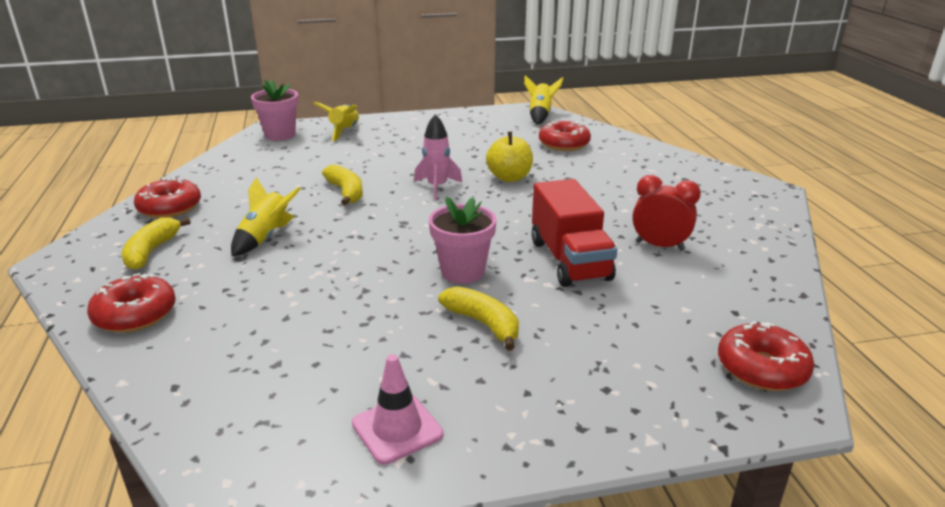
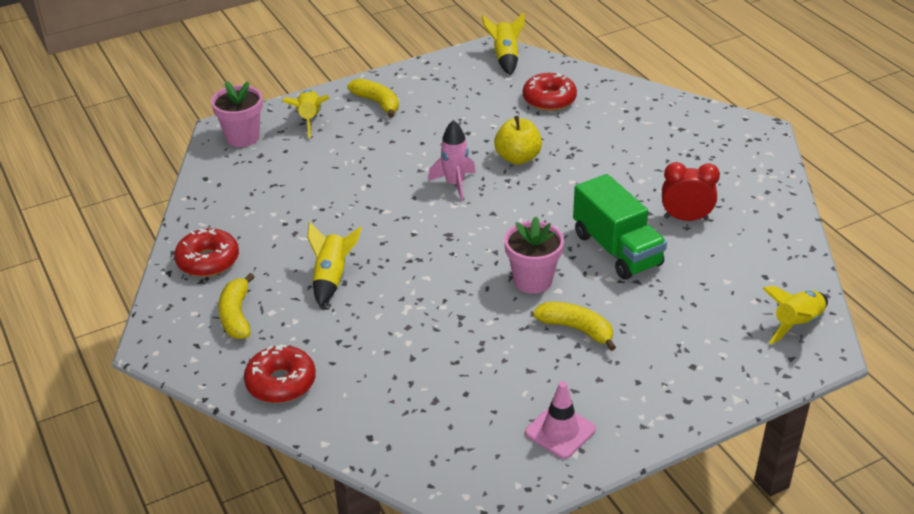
camera: 15 degrees left, 10 degrees up
yellow banana [322,164,363,205] -> yellow banana moved to [347,78,399,118]
red truck [532,179,617,287] -> green truck [573,174,667,280]
red donut [718,321,814,391] -> yellow rocket [762,286,828,345]

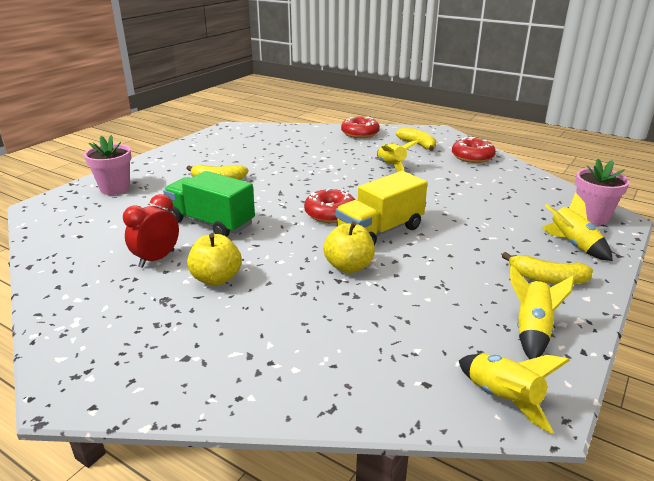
camera: 150 degrees right, 10 degrees down
pink rocket [428,120,476,201] -> yellow truck [335,171,427,246]
pink flower pot [504,217,564,294] -> pink flower pot moved to [84,135,132,195]
red donut [523,73,577,111] -> red donut moved to [304,189,355,223]
pink traffic cone [525,381,596,459] -> none
red clock [662,162,720,221] -> red clock turned 150 degrees clockwise [123,194,179,268]
yellow rocket [762,286,828,345] -> yellow rocket moved to [510,265,575,359]
none -> yellow apple [187,233,242,286]

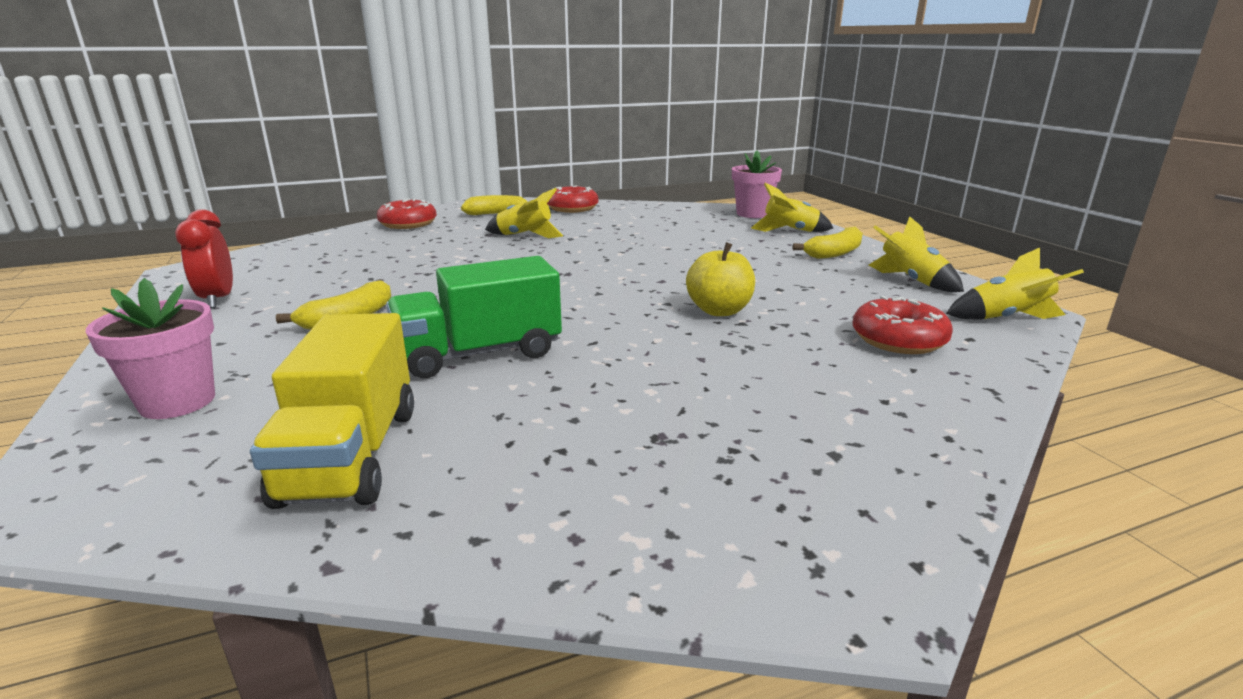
camera: 55 degrees left, 5 degrees down
red clock [123,194,179,268] -> red clock moved to [175,209,233,308]
yellow apple [187,233,242,286] -> none
red donut [304,189,355,223] -> red donut moved to [853,296,953,354]
yellow truck [335,171,427,246] -> yellow truck moved to [250,313,414,509]

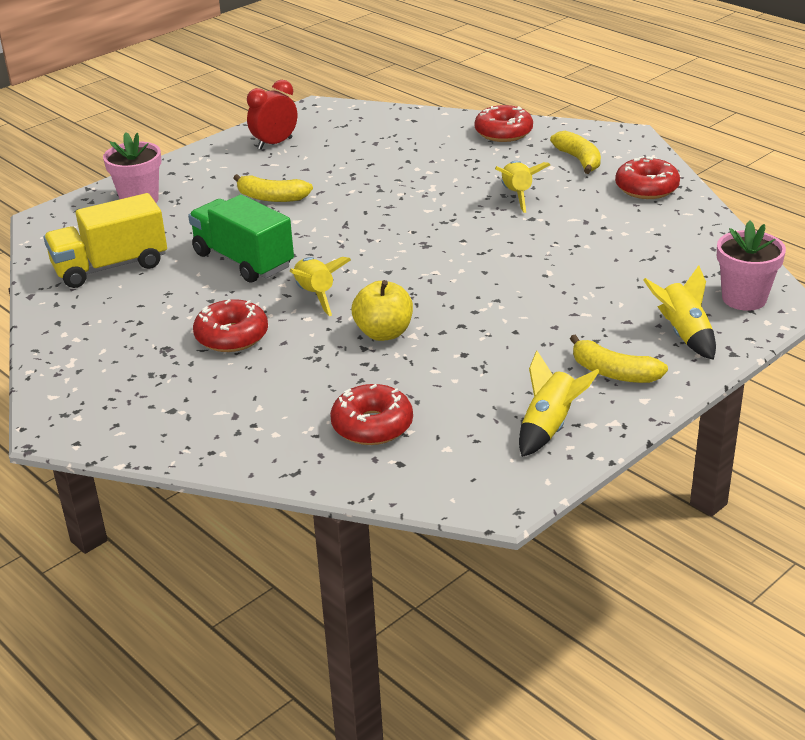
camera: 70 degrees right, 10 degrees up
yellow rocket [946,248,1084,319] -> yellow rocket moved to [290,257,351,316]
none -> red donut [193,299,268,352]

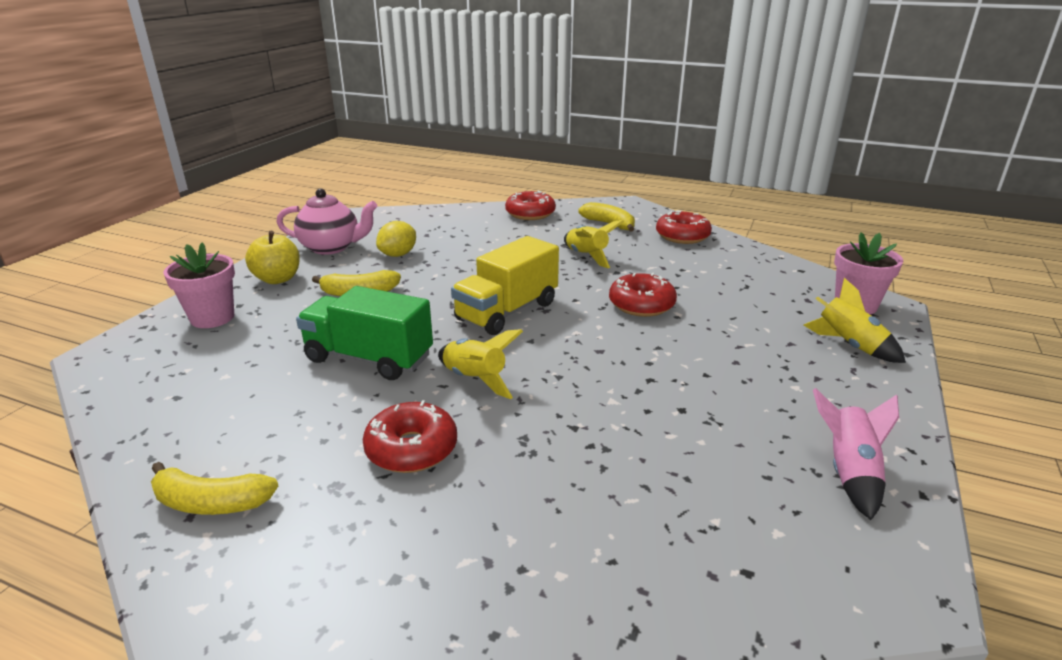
camera: 25 degrees left, 5 degrees down
yellow truck [43,193,167,288] -> yellow truck moved to [451,236,559,335]
red clock [247,80,297,150] -> pink teapot [276,188,378,255]
red donut [330,384,413,445] -> red donut moved to [609,273,677,317]
yellow apple [352,280,413,341] -> yellow apple moved to [245,231,300,284]
yellow rocket [519,351,600,457] -> pink rocket [813,388,899,520]
yellow banana [570,334,668,383] -> yellow banana moved to [151,462,278,515]
none -> yellow lemon [376,221,416,257]

